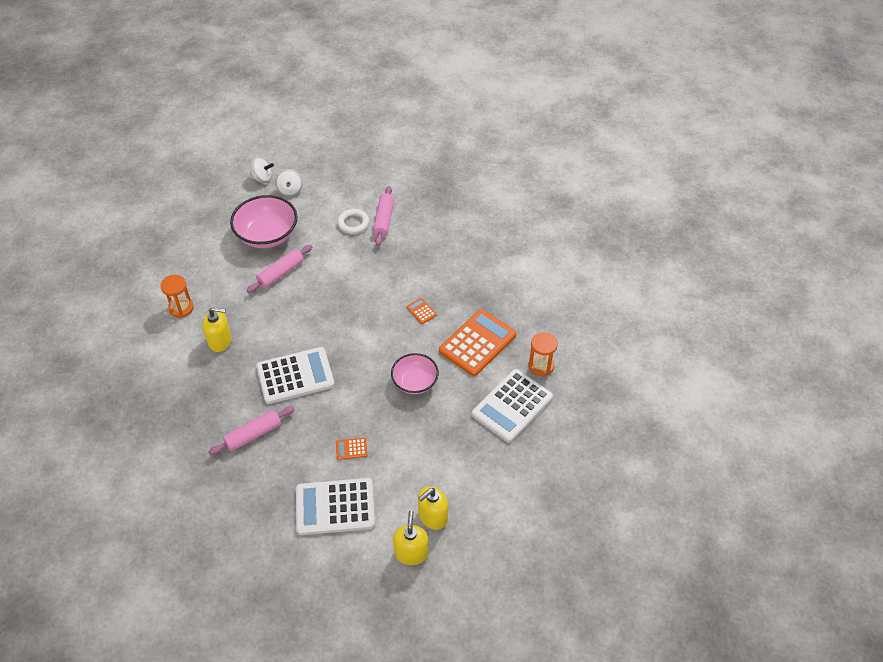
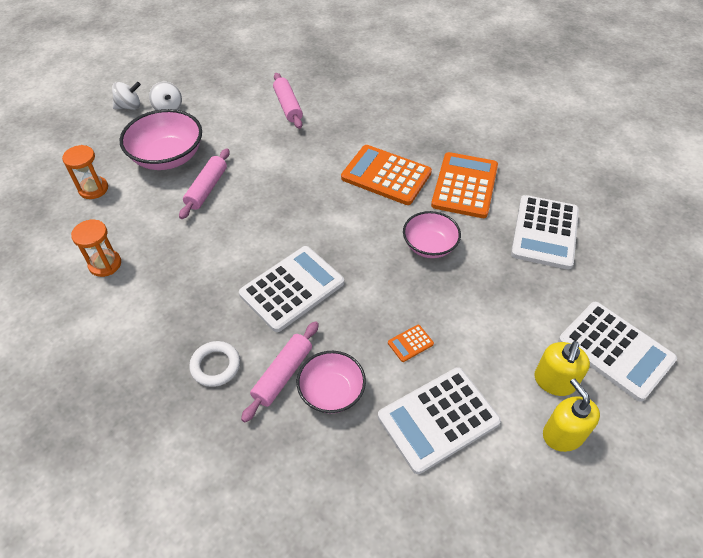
camera: 25 degrees left, 0 degrees up
yellow soap dispenser [202,307,232,352] -> none
white ring [337,209,369,234] -> white ring moved to [189,341,240,387]
orange calculator [406,298,437,324] -> orange calculator [341,145,432,205], size x2.44
orange hourglass [528,332,558,376] -> orange hourglass moved to [62,145,108,199]
none -> pink bowl [297,351,366,414]
none -> white calculator [558,302,677,402]

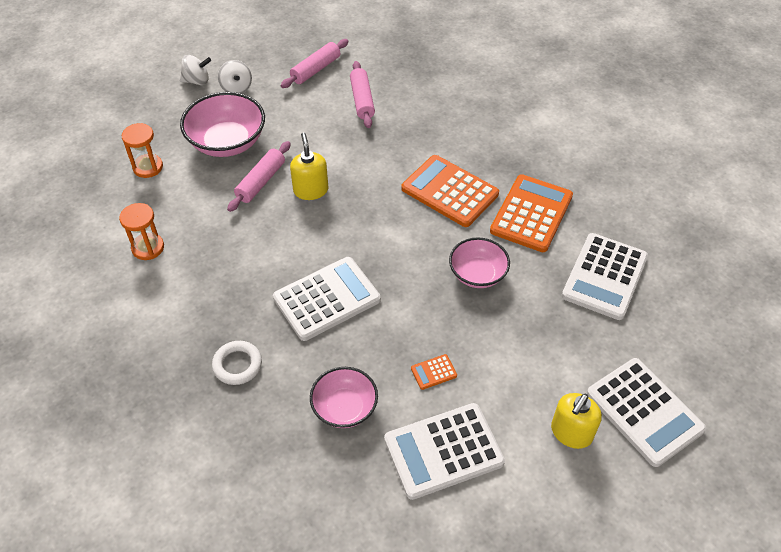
camera: 10 degrees right, 0 degrees up
pink rolling pin [241,321,319,422] -> pink rolling pin moved to [281,39,349,88]
yellow soap dispenser [543,378,600,452] -> yellow soap dispenser moved to [290,132,328,200]

